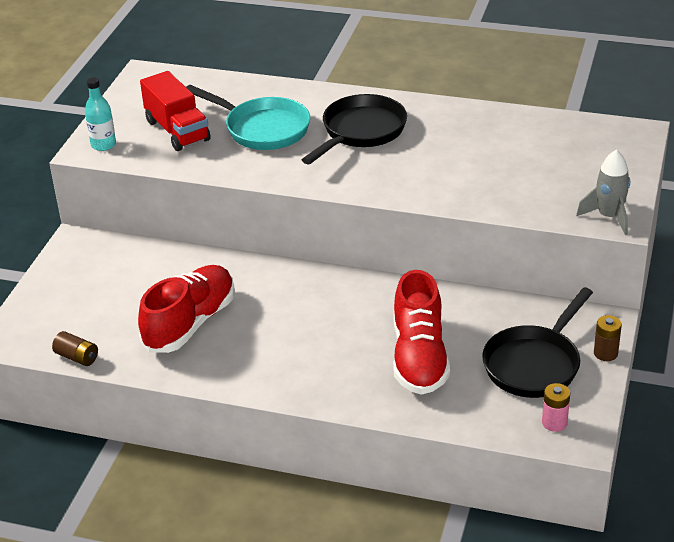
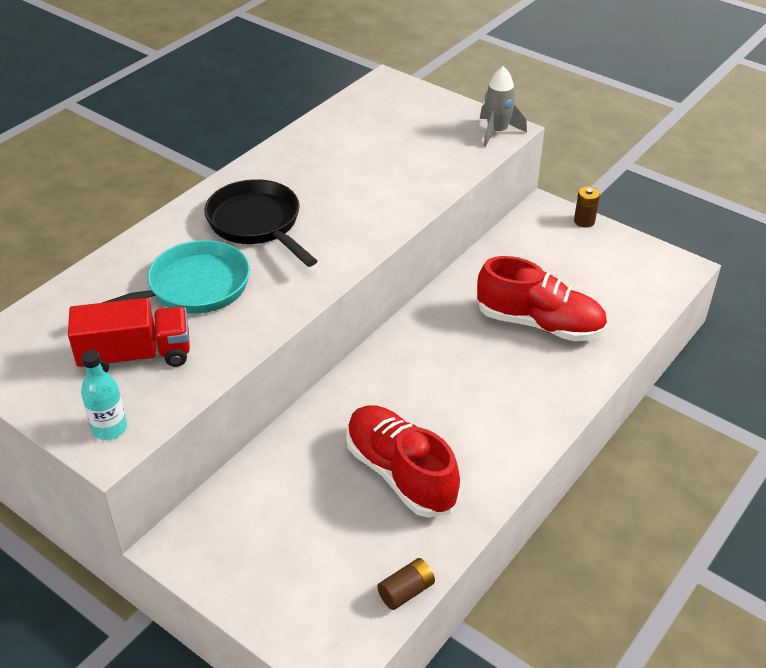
camera: 70 degrees left, 5 degrees up
black pan [482,287,593,398] -> none
pink battery [542,383,570,432] -> none

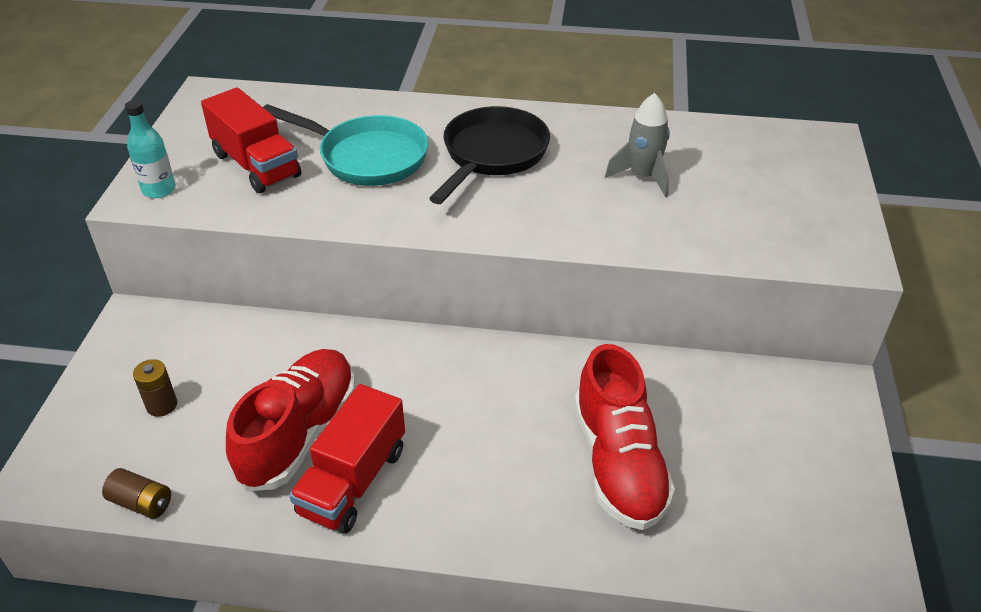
camera: 60 degrees right, 0 degrees up
grey rocket [480,66,527,147] -> grey rocket moved to [605,93,670,197]
brown battery [574,187,600,228] -> brown battery moved to [133,359,177,417]
none -> red truck [289,384,405,534]

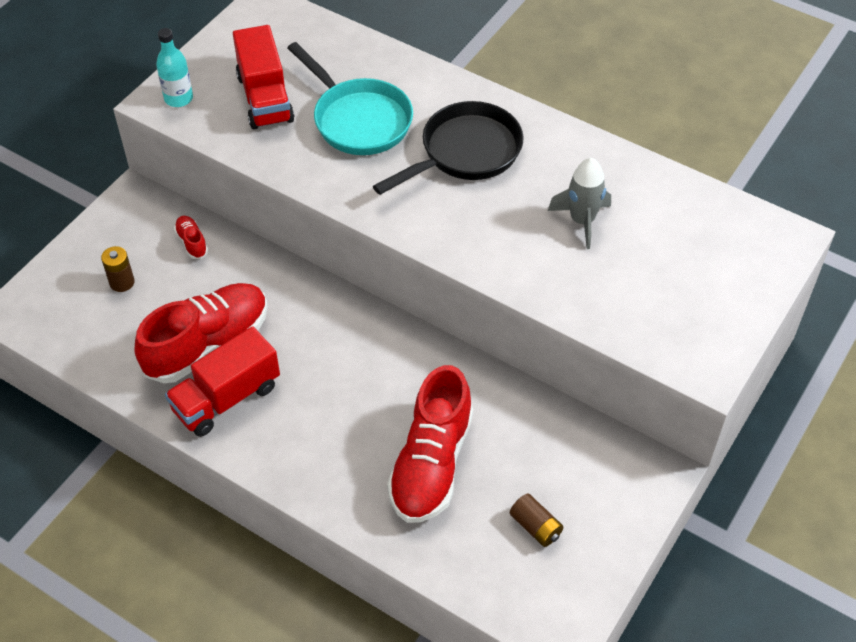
camera: 25 degrees right, 10 degrees up
brown battery [102,468,171,519] -> brown battery moved to [510,494,563,547]
none -> red shoe [174,216,208,259]

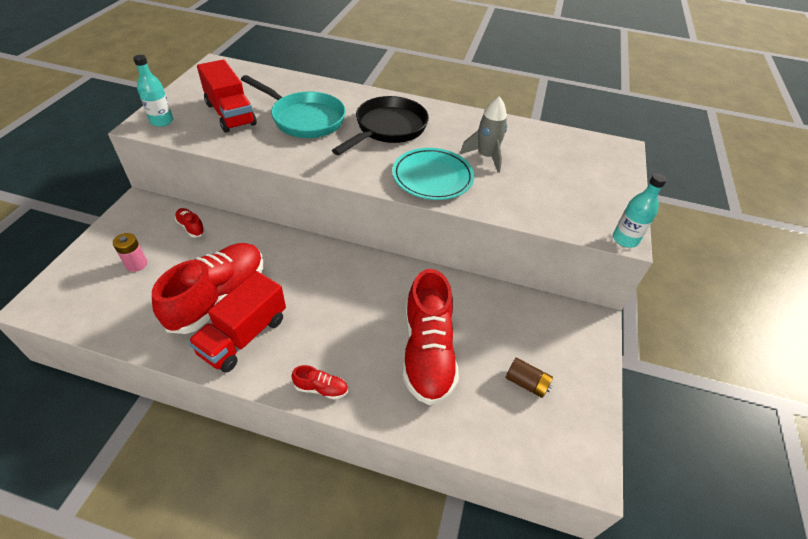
camera: 20 degrees left, 5 degrees down
brown battery [101,246,135,292] -> pink battery [113,233,147,272]
none -> red shoe [292,365,348,400]
none -> turquoise plate [392,148,474,200]
none -> turquoise bottle [613,174,667,248]

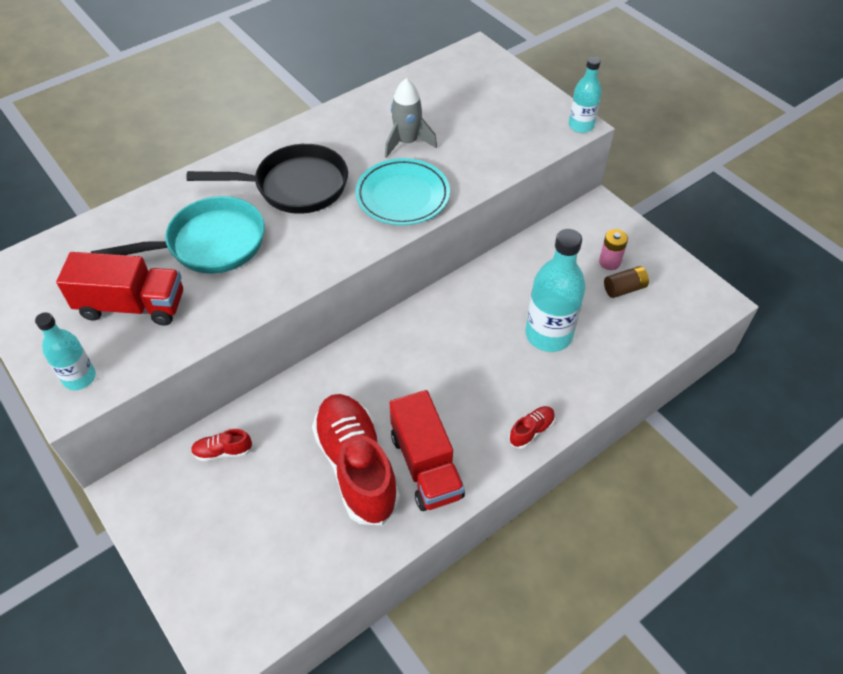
camera: 50 degrees left, 5 degrees up
pink battery [113,233,147,272] -> pink battery moved to [599,229,628,270]
black pan [332,96,429,155] -> black pan turned 105 degrees clockwise [187,144,348,214]
red shoe [403,269,459,405] -> turquoise bottle [525,229,586,352]

